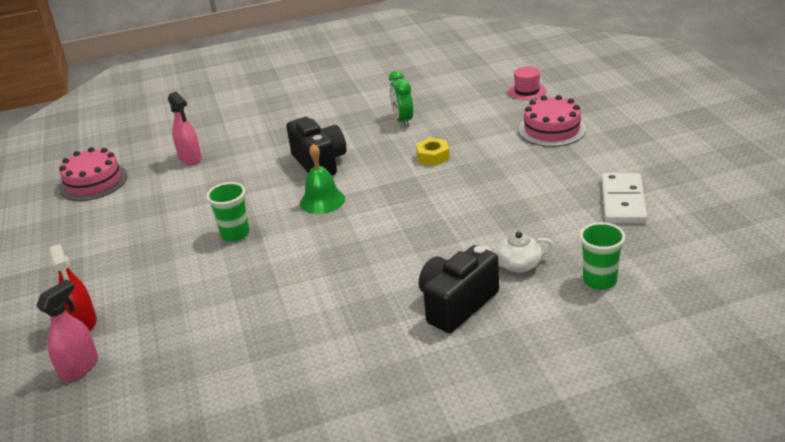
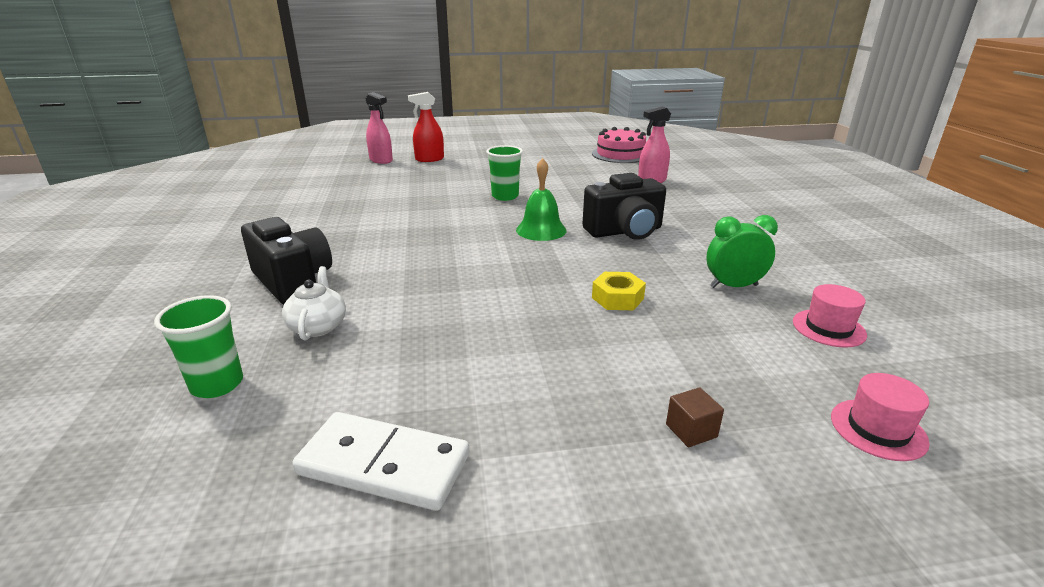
camera: 95 degrees right, 5 degrees down
pink cake [518,95,586,147] -> brown cube [666,387,724,447]
none -> pink hat [793,284,867,348]

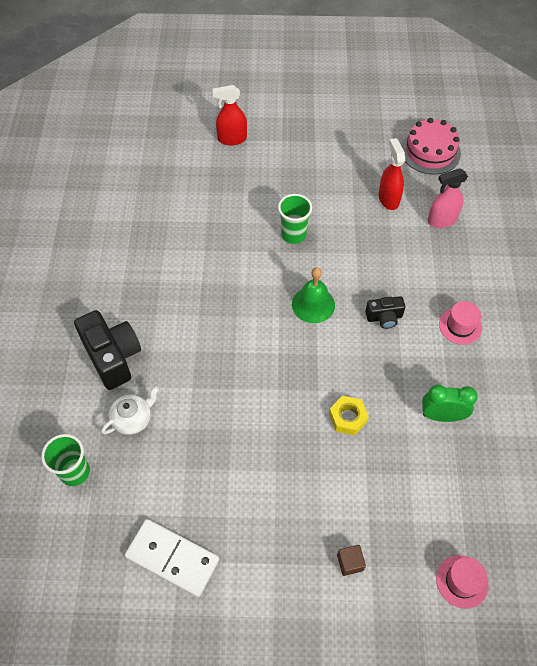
camera: 10 degrees right, 30 degrees up
white teapot [282,266,346,341] -> white teapot turned 45 degrees clockwise [101,386,159,435]
pink spray bottle [366,92,393,164] -> none
black camera [583,173,666,240] -> black camera [365,296,405,329], size x0.54
pink hat [793,284,867,348] -> pink hat moved to [439,301,482,345]
none -> red spray bottle [378,138,405,210]

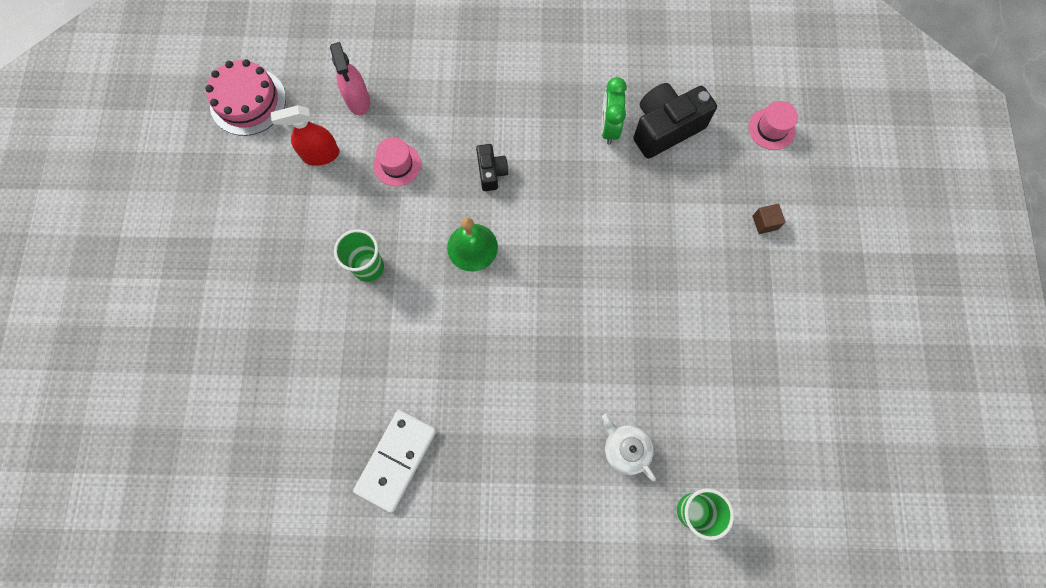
camera: 90 degrees left, 15 degrees up
black camera [74,310,141,390] -> black camera moved to [633,83,717,159]
white domino [125,519,219,597] -> white domino moved to [353,410,436,513]
red spray bottle [212,85,247,145] -> none
yellow nut [329,396,369,435] -> none
pink hat [439,301,482,345] -> pink hat moved to [374,137,421,186]

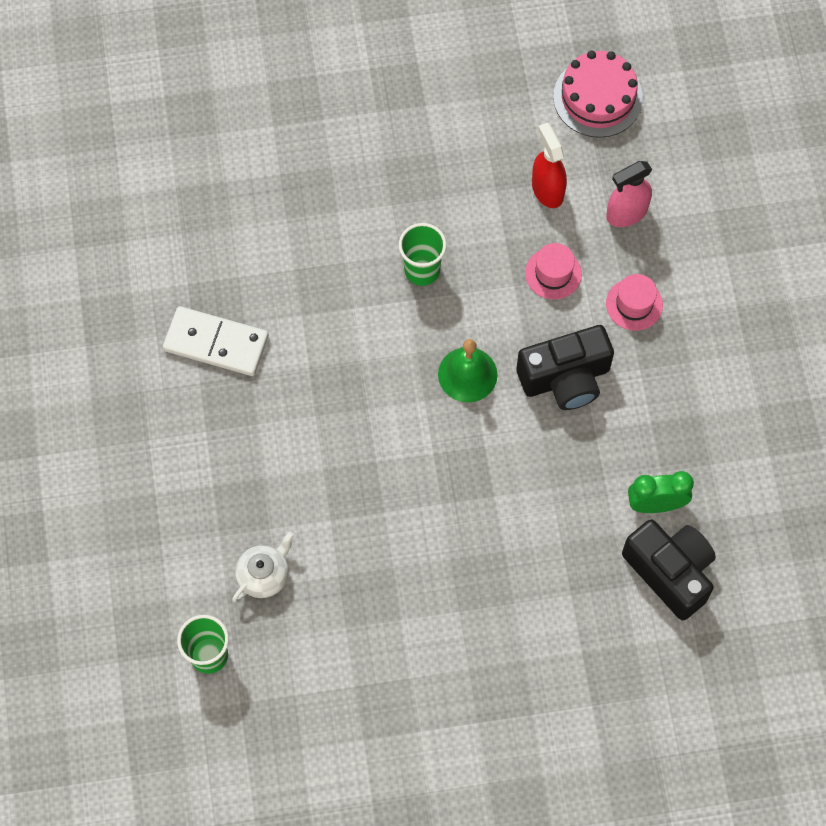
camera: 80 degrees right, 5 degrees down
black camera [476,144,508,191] -> black camera [516,325,614,410], size x1.85
pink hat [749,101,798,150] -> pink hat moved to [606,274,663,331]
brown cube [752,204,786,234] -> none

